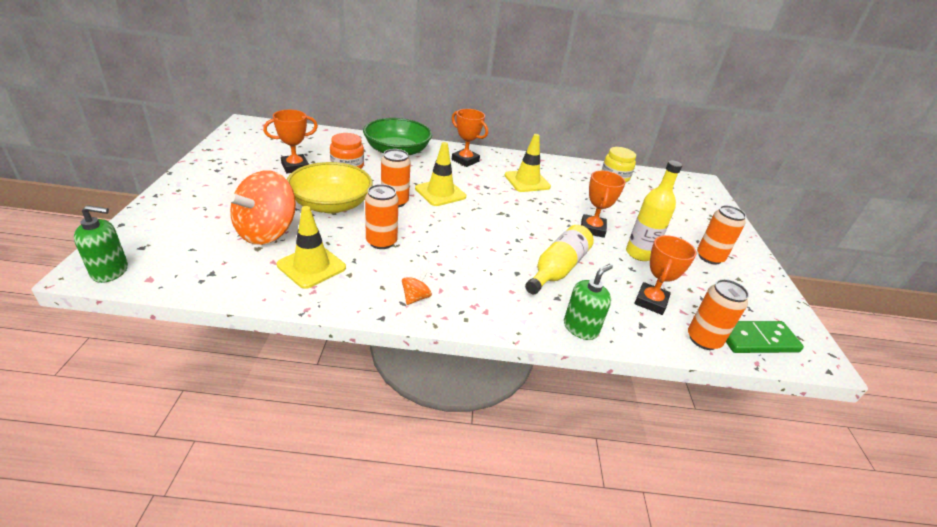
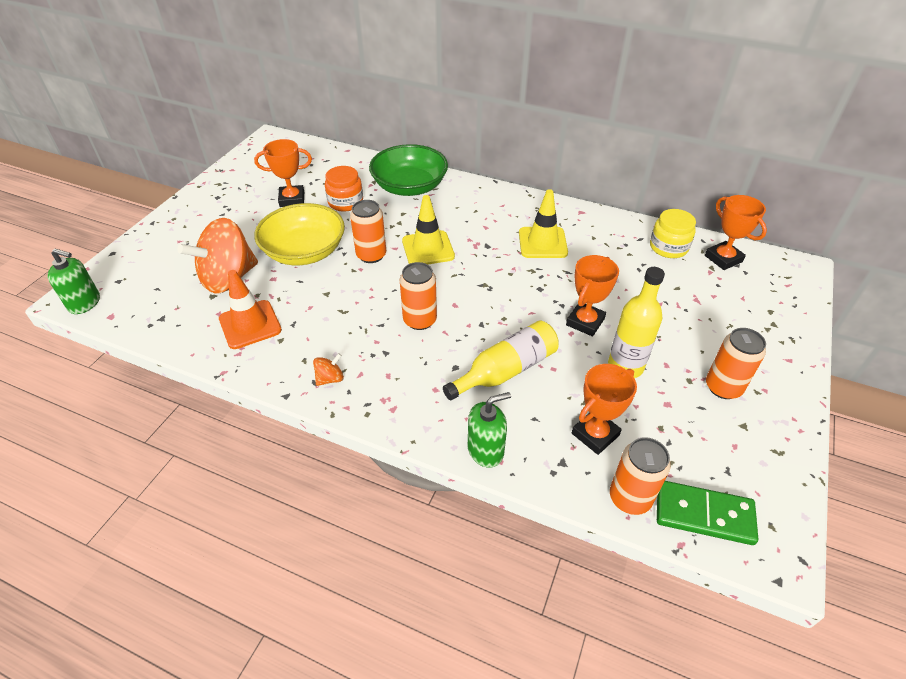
camera: 25 degrees right, 10 degrees up
yellow traffic cone [277,206,346,289] -> orange traffic cone [219,270,282,349]
orange can [365,184,399,249] -> orange can moved to [400,262,437,330]
orange trophy [452,109,488,167] -> orange trophy moved to [705,195,767,270]

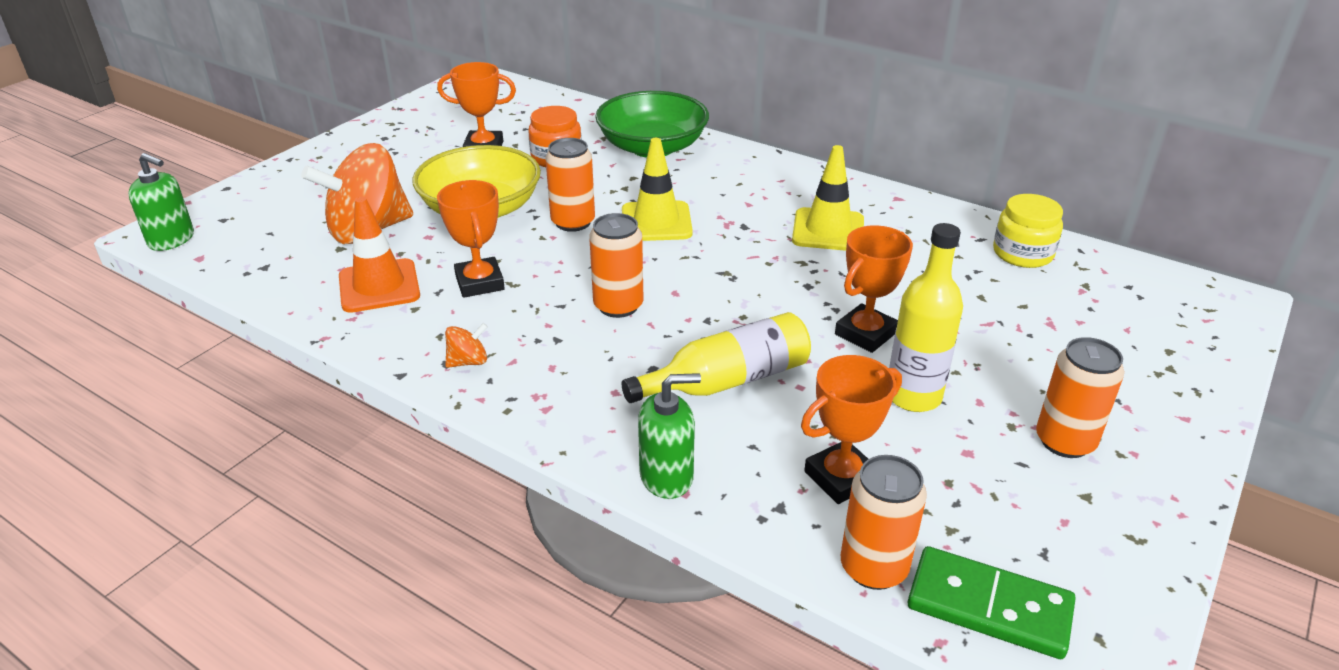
camera: 10 degrees right, 10 degrees down
orange trophy [705,195,767,270] -> orange trophy moved to [437,180,505,298]

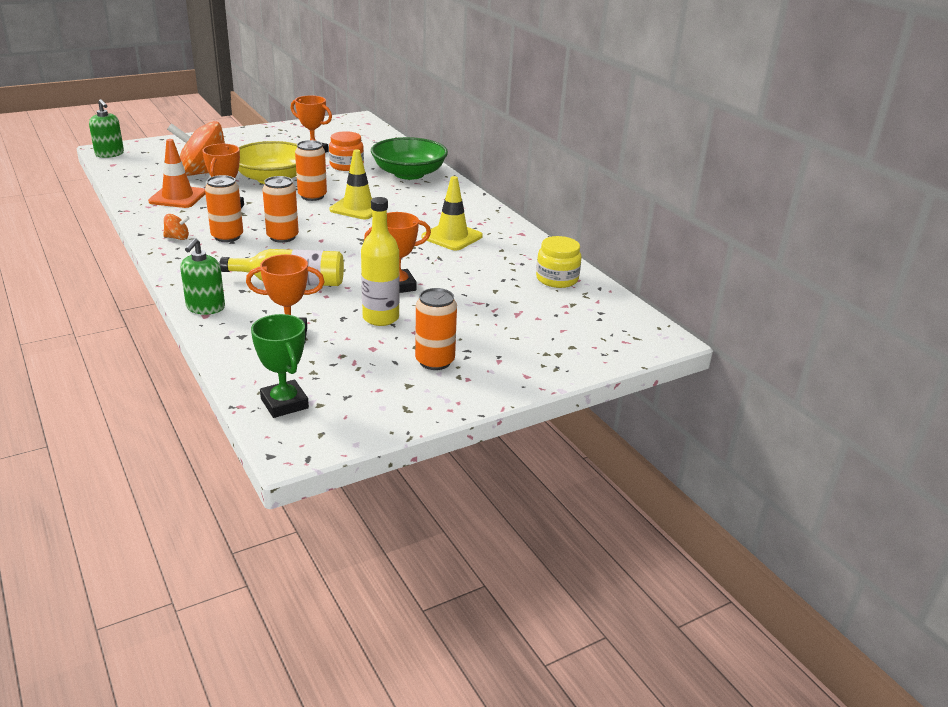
camera: 25 degrees right, 5 degrees down
green soap dispenser [638,373,701,499] -> green soap dispenser turned 90 degrees clockwise [180,238,225,314]
orange can [841,455,927,590] -> orange can moved to [205,175,243,242]
green domino [908,546,1076,659] -> green trophy [251,314,309,418]

